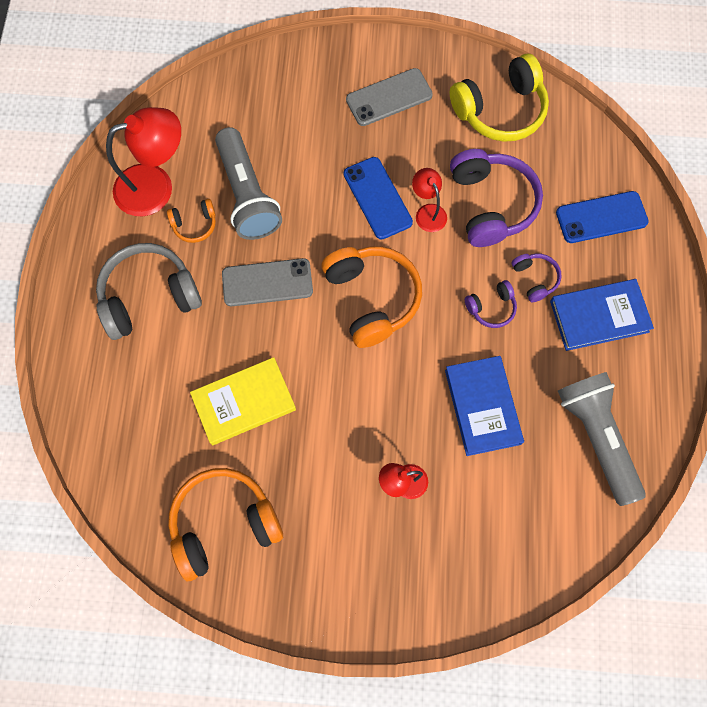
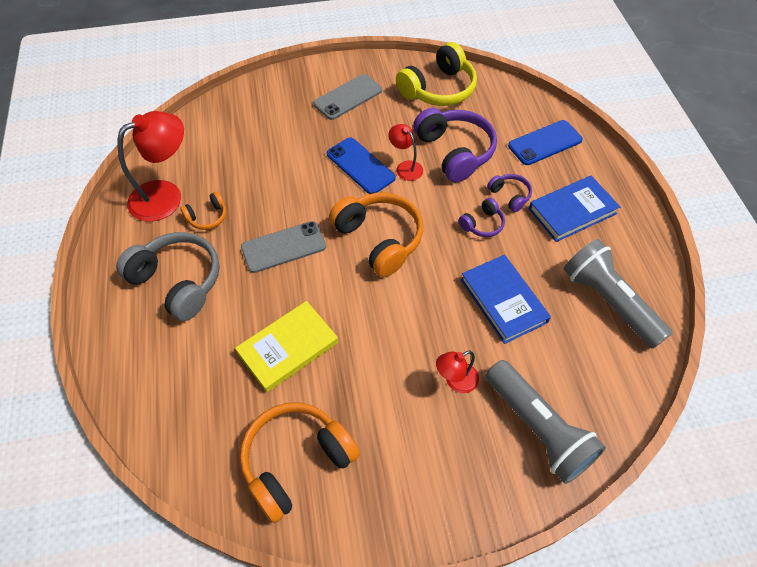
camera: 15 degrees left, 15 degrees down
grey headphones [96,243,202,340] -> grey headphones turned 75 degrees clockwise [116,232,220,321]
grey flashlight [215,127,282,240] -> grey flashlight moved to [486,360,606,484]

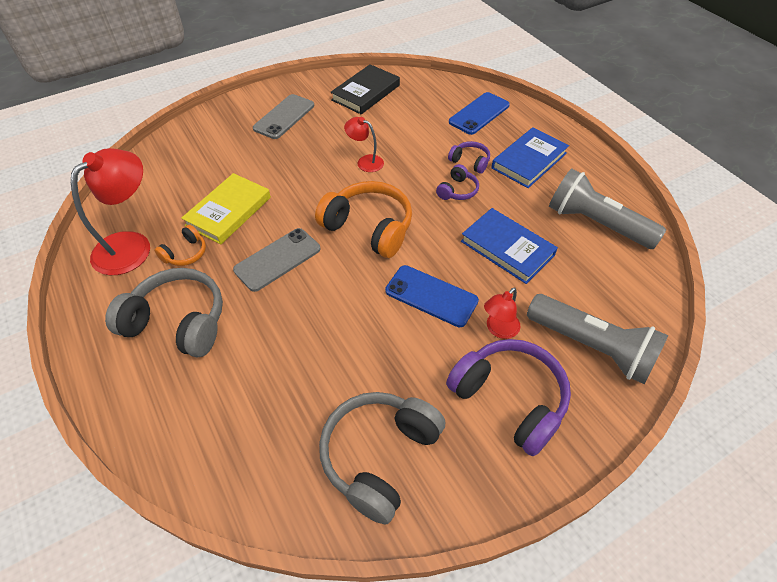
camera: 20 degrees left, 5 degrees down
yellow book [235,301,338,392] -> yellow book moved to [181,173,271,244]
orange headphones [240,402,360,523] -> grey headphones [319,392,445,525]
blue phone [327,138,396,194] -> blue phone moved to [385,265,479,327]
yellow headphones [396,42,477,106] -> black book [330,64,400,114]
purple headphones [413,108,497,182] -> purple headphones moved to [446,339,571,456]

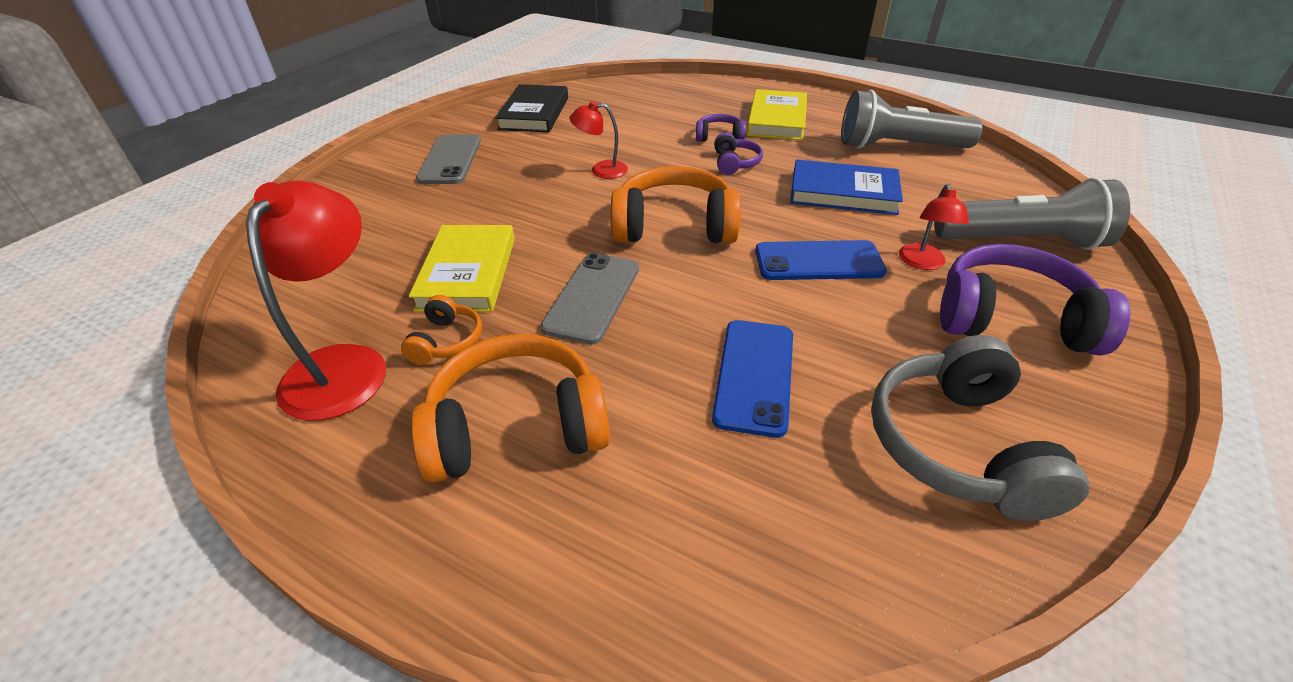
camera: 30 degrees left, 10 degrees down
grey headphones [105,268,223,357] -> orange headphones [411,334,610,482]
blue phone [449,92,510,135] -> blue phone moved to [712,320,793,438]
blue book [491,127,569,188] -> yellow book [747,89,807,140]

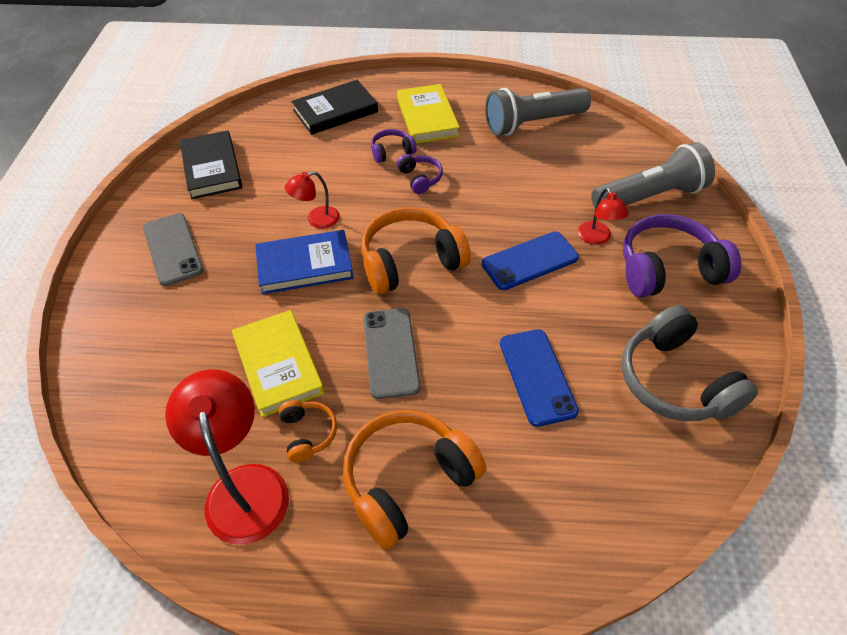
camera: 25 degrees left, 10 degrees up
blue book [790,159,903,215] -> blue book moved to [255,230,354,294]
none -> black book [291,80,378,135]

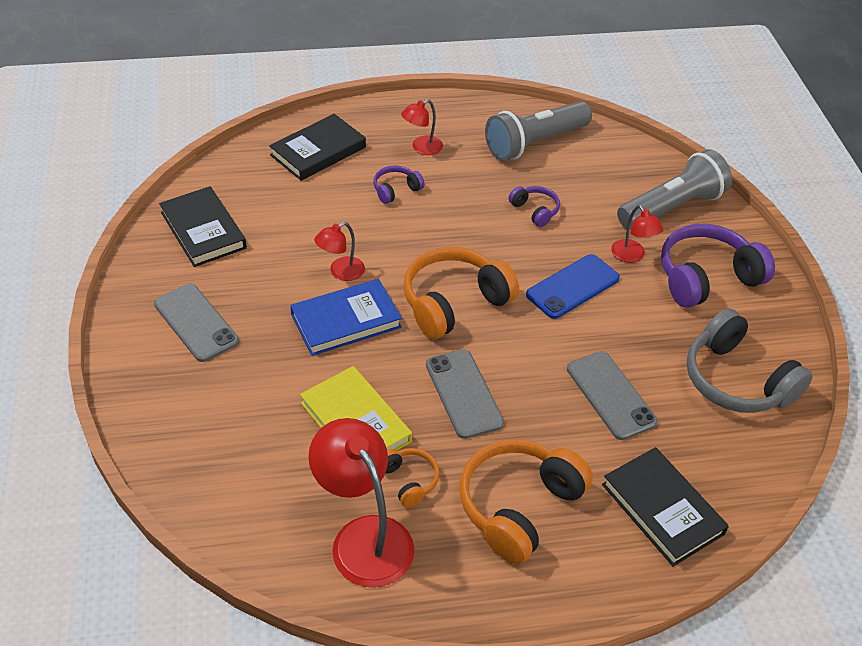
camera: 15 degrees left, 5 degrees down
yellow book [397,84,460,143] -> red lamp [401,99,443,155]
purple headphones [397,154,443,194] -> purple headphones moved to [508,186,560,227]
blue phone [500,329,579,427] -> grey phone [567,351,658,440]
none -> black book [602,447,729,567]

